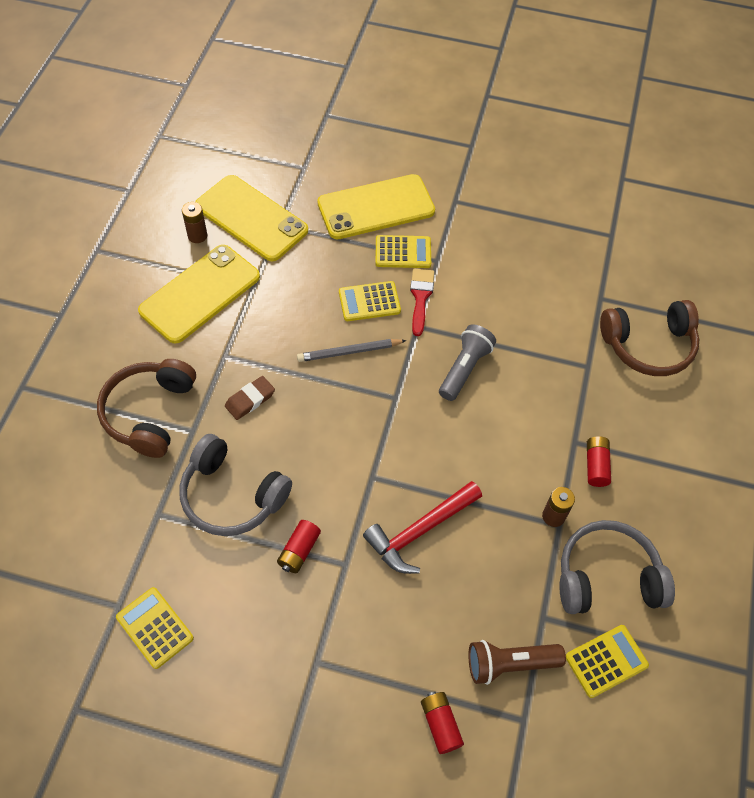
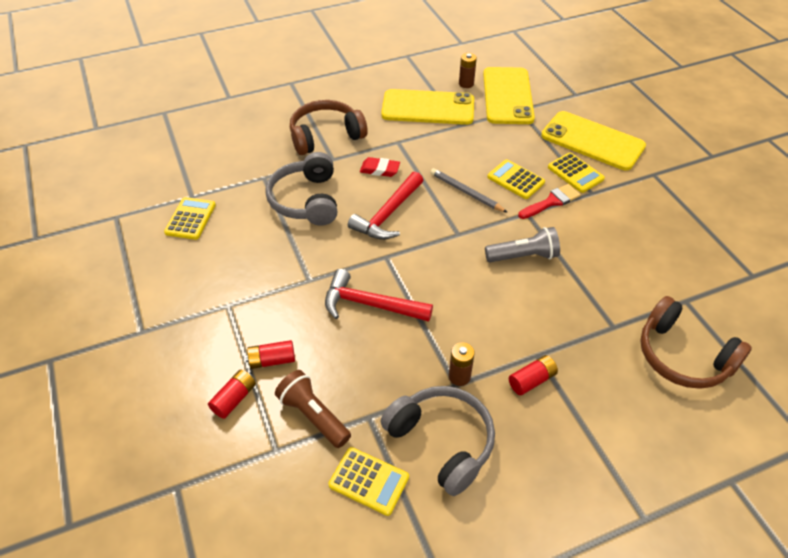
camera: 55 degrees right, 10 degrees down
brown eraser [225,376,275,420] -> red eraser [360,157,400,177]
red battery [277,520,321,573] -> red battery moved to [245,340,295,369]
none -> red hammer [348,171,424,240]

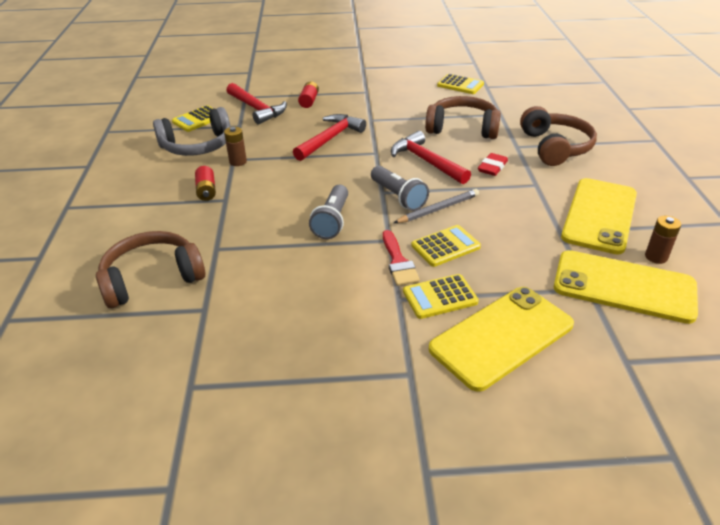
camera: 110 degrees right, 10 degrees down
red battery [208,370,256,419] -> none
grey headphones [265,152,337,226] -> brown headphones [425,96,501,139]
brown flashlight [275,370,351,448] -> red hammer [226,83,287,124]
none -> grey flashlight [371,166,429,211]

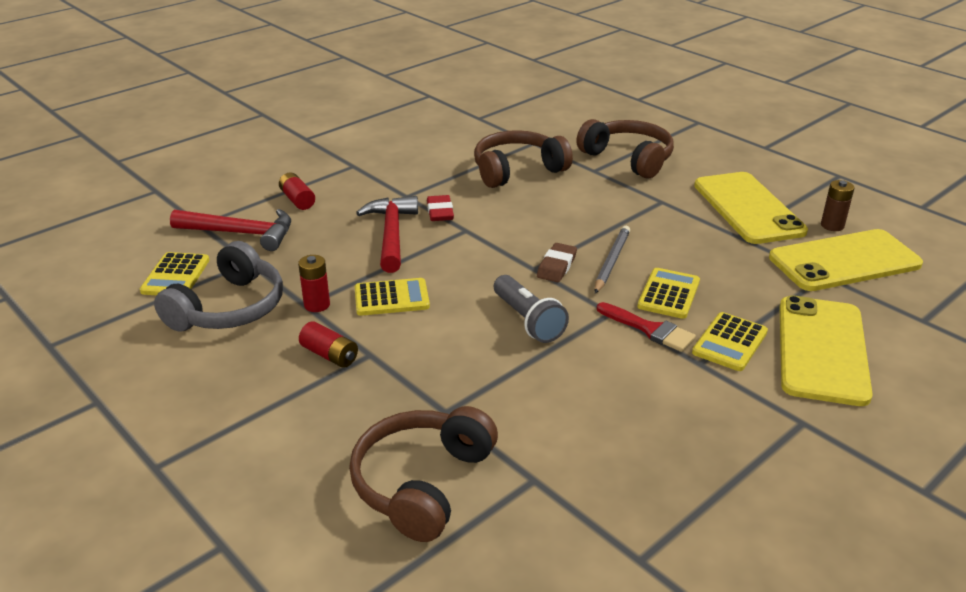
camera: 40 degrees left, 5 degrees down
brown battery [224,127,247,166] -> red battery [298,255,330,312]
grey flashlight [371,166,429,211] -> brown eraser [537,243,577,282]
red hammer [391,131,471,184] -> none
yellow calculator [437,74,484,94] -> yellow calculator moved to [355,278,430,316]
red eraser [478,153,508,176] -> red eraser moved to [427,195,454,221]

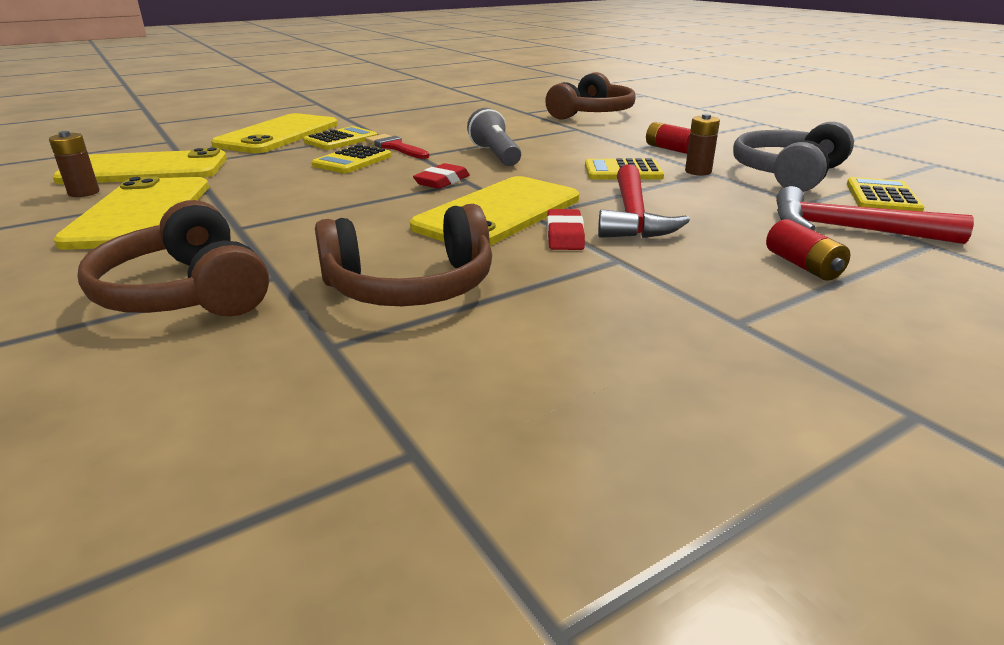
camera: 170 degrees left, 5 degrees down
red battery [298,255,330,312] -> brown battery [685,114,720,176]
brown eraser [537,243,577,282] -> red eraser [413,163,470,189]
grey pencil [595,226,630,294] -> none
none -> yellow phone [410,176,579,246]

